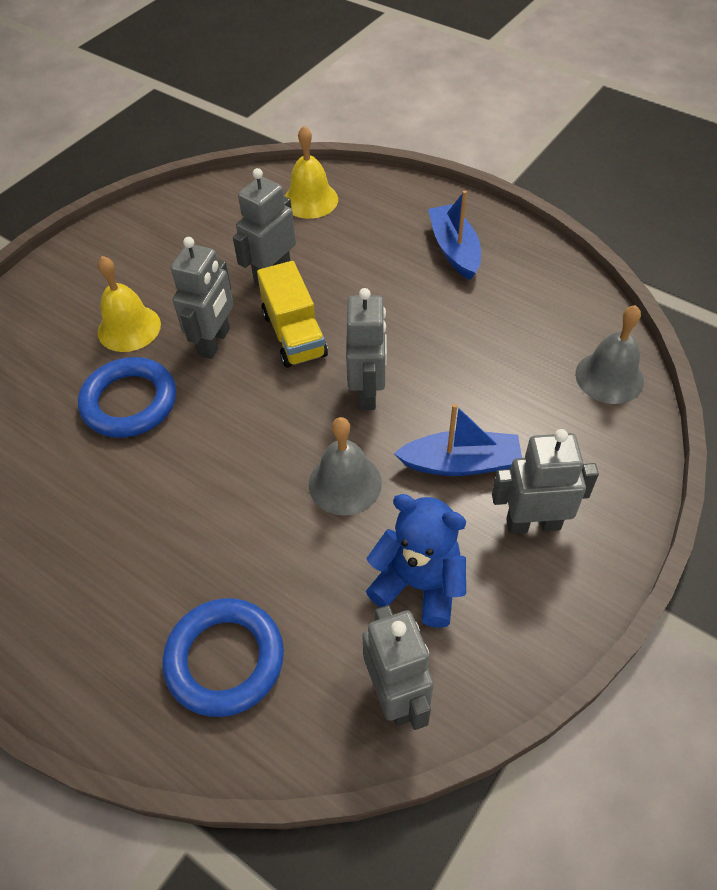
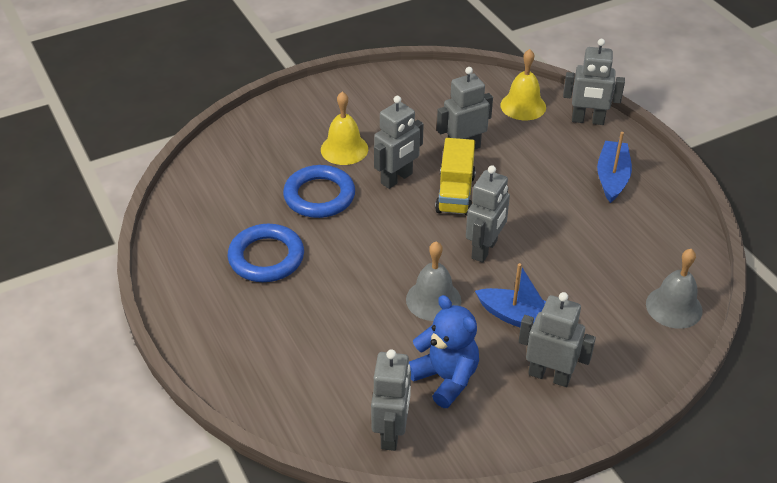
camera: 25 degrees right, 10 degrees down
blue ring [162,598,284,717] -> blue ring moved to [228,224,304,282]
none -> grey robot [563,39,625,125]

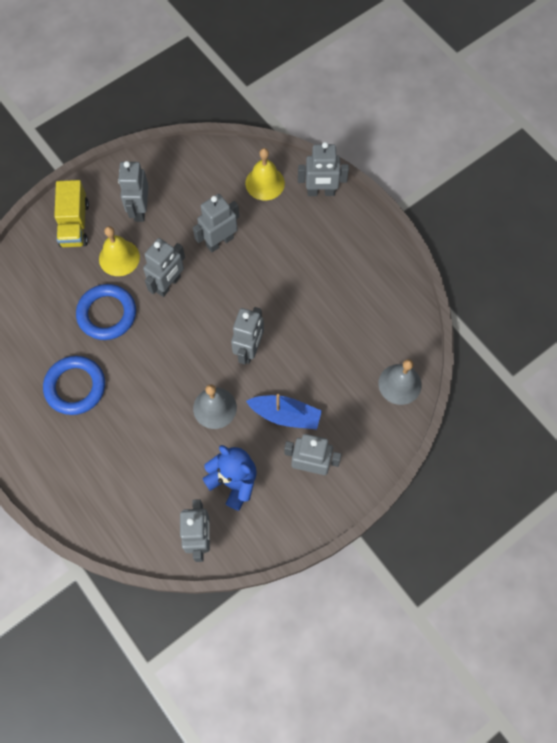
camera: 10 degrees left, 25 degrees up
yellow truck [435,138,476,216] -> yellow truck moved to [54,180,89,247]
blue boat [597,132,632,203] -> none
none -> grey robot [118,161,149,222]

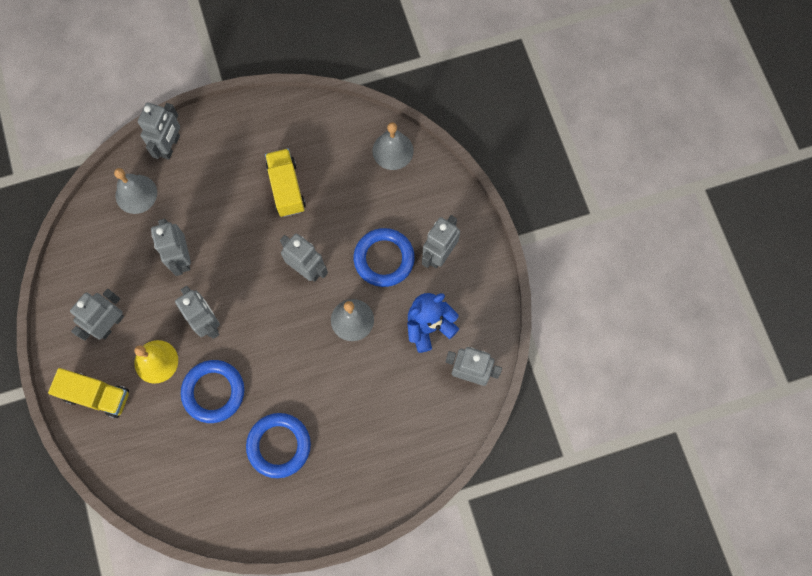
camera: 70 degrees left, 5 degrees up
grey robot [118,161,149,222] -> grey robot turned 105 degrees clockwise [70,289,124,341]
yellow bell [245,148,285,201] -> grey bell [114,168,157,214]
blue boat [246,394,322,430] -> blue ring [354,228,415,287]
none -> yellow truck [265,149,306,217]

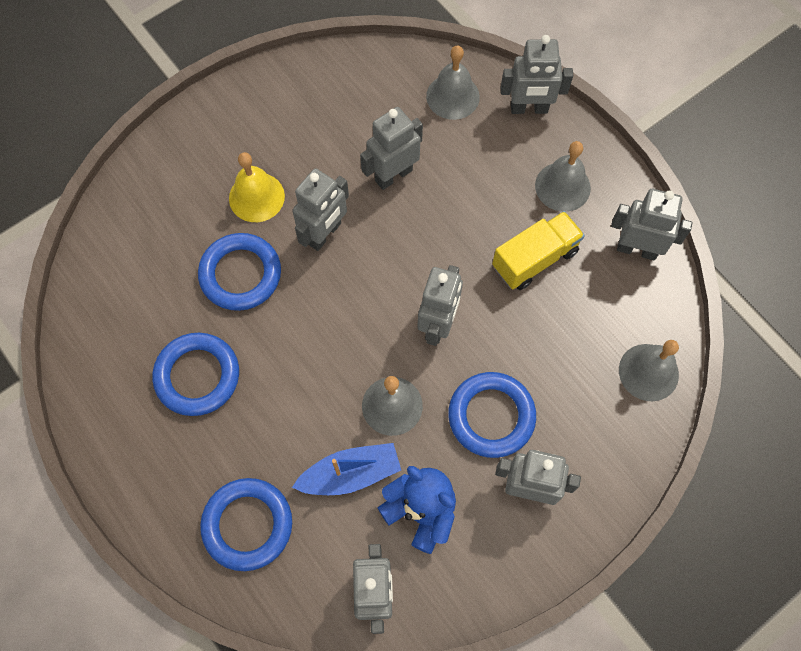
camera: 70 degrees right, 5 degrees down
yellow truck [48,368,129,418] -> none
grey robot [70,289,124,341] -> grey robot moved to [611,189,692,260]
none -> blue ring [200,478,292,571]
none -> blue boat [292,443,401,495]
none -> grey bell [535,141,591,212]

